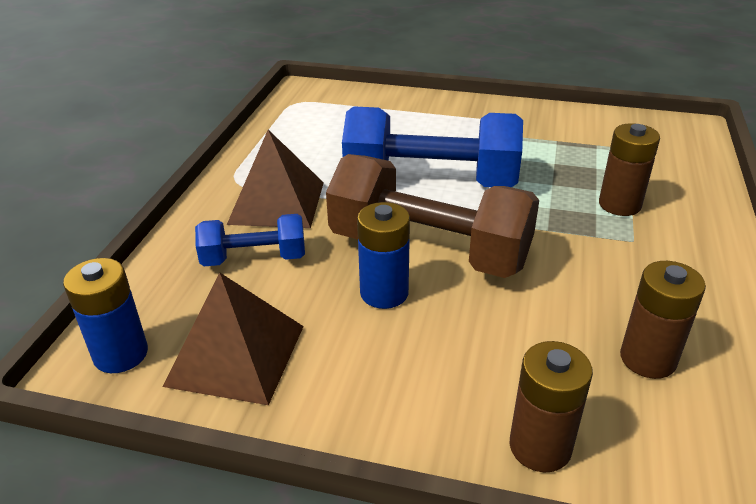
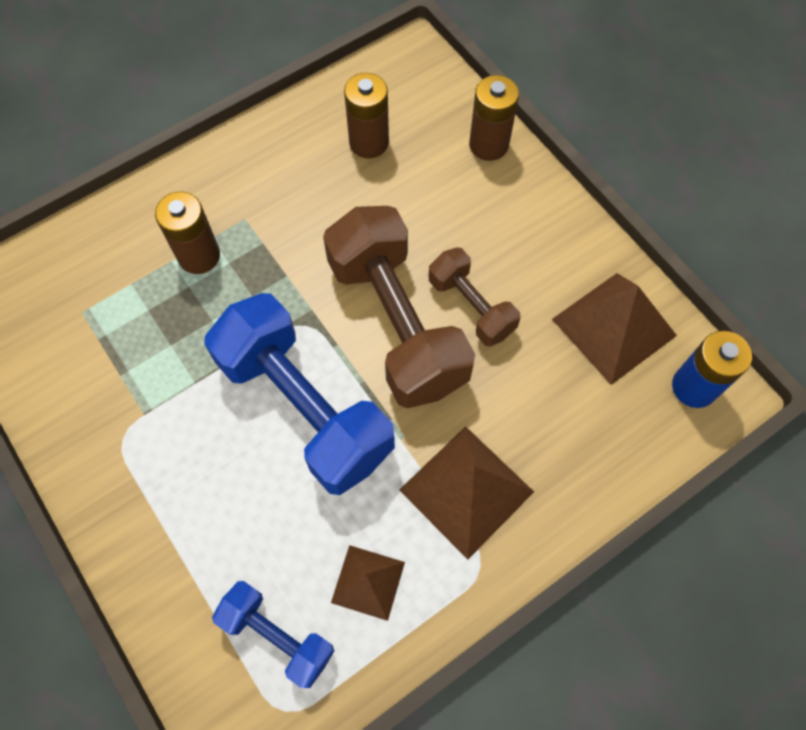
camera: 140 degrees left, 30 degrees up
blue dumbbell [195,214,305,266] -> blue dumbbell moved to [212,581,334,688]
blue battery [357,202,410,309] -> brown dumbbell [429,247,520,347]
none -> brown pyramid [331,545,405,621]

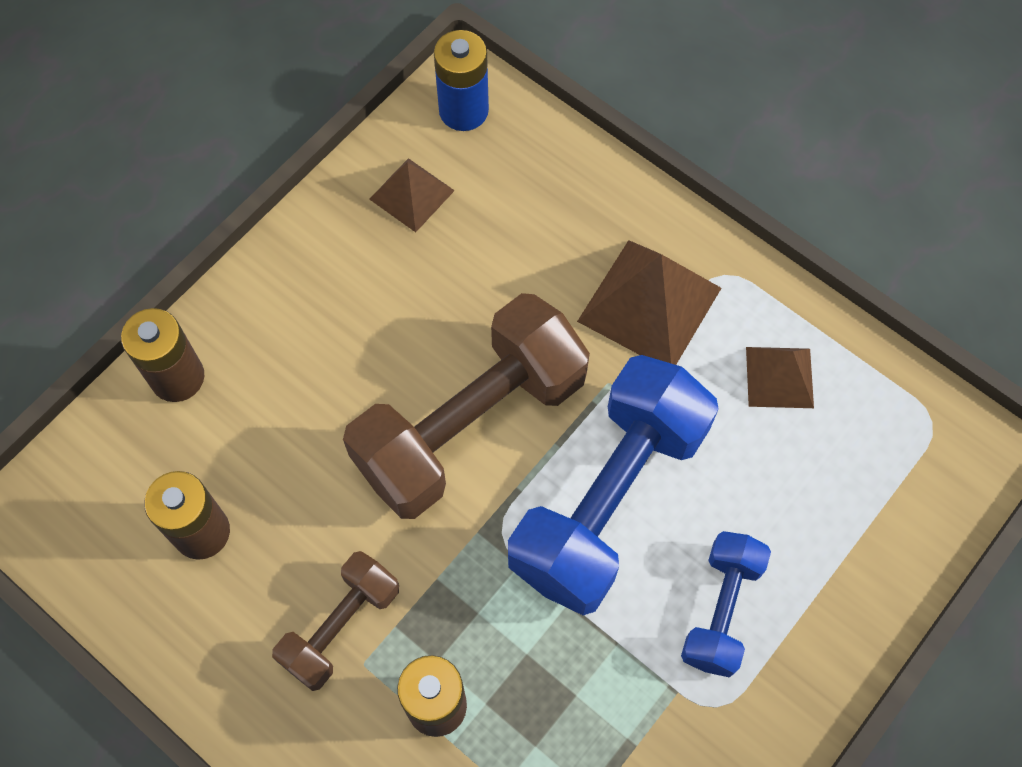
camera: 105 degrees left, 0 degrees up
blue dumbbell [212,581,334,688] -> blue dumbbell moved to [681,531,771,677]
brown dumbbell [429,247,520,347] -> brown dumbbell moved to [272,551,399,691]
brown pyramid [552,273,677,385] -> brown pyramid [369,158,455,232], size x0.59

